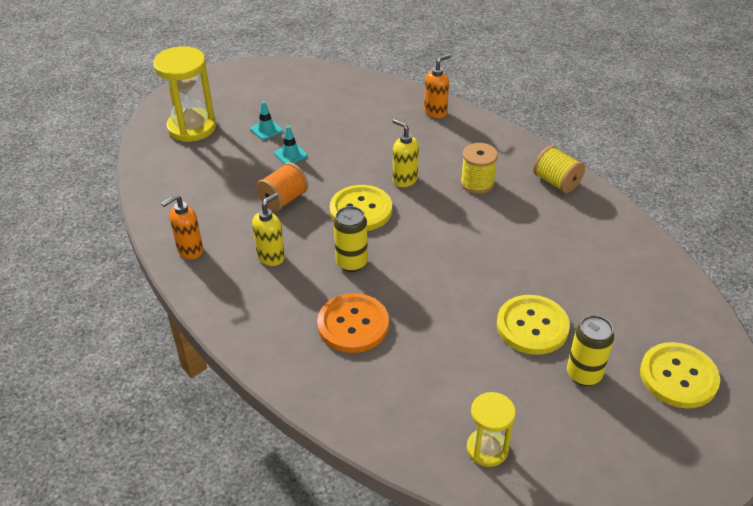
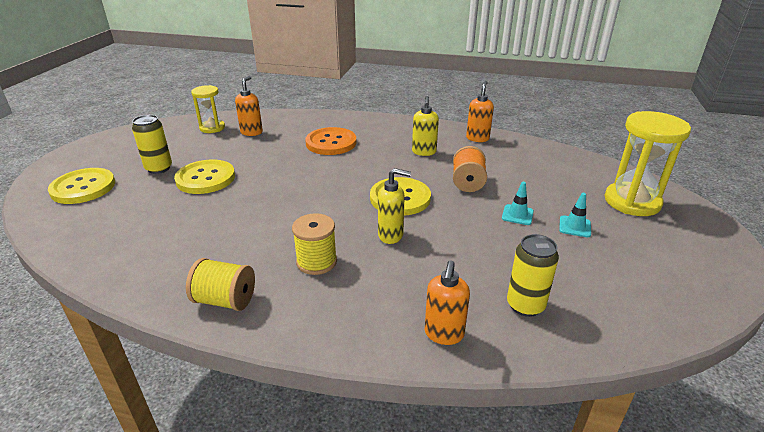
camera: 145 degrees right, 10 degrees down
yellow can [334,206,368,272] -> yellow can moved to [507,234,559,317]
none -> orange soap dispenser [235,76,263,136]

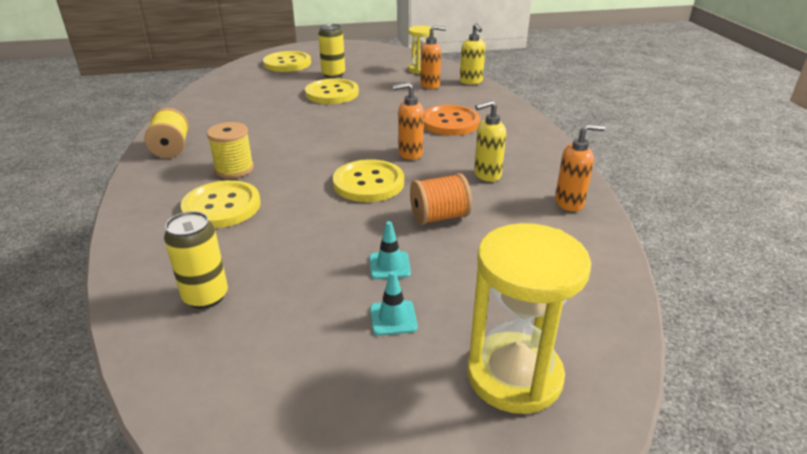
camera: 65 degrees right, 0 degrees up
yellow soap dispenser [378,168,411,244] -> yellow soap dispenser moved to [460,23,485,85]
orange soap dispenser [425,261,470,345] -> orange soap dispenser moved to [393,82,424,160]
none -> yellow button [181,180,260,228]

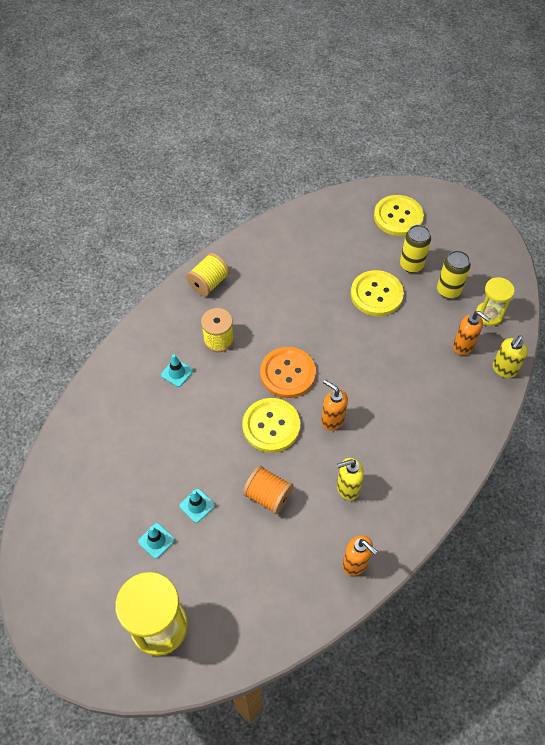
camera: 50 degrees right, 25 degrees up
yellow can [164,211,228,309] -> yellow can moved to [437,250,471,299]
yellow button [181,180,260,228] -> turquoise traffic cone [161,354,193,387]
orange button [424,105,480,136] -> orange button moved to [260,347,316,398]
yellow soap dispenser [474,100,506,182] -> yellow soap dispenser turned 45 degrees counterclockwise [337,458,364,500]

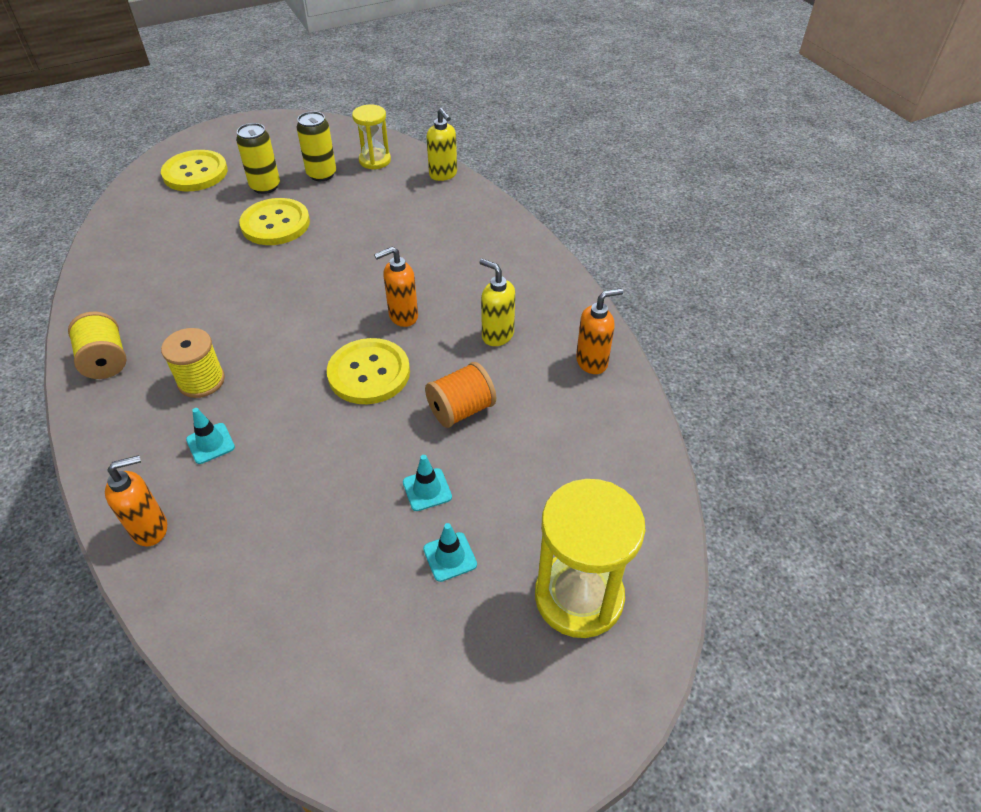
camera: 65 degrees left, 10 degrees down
orange button [260,347,316,398] -> none
yellow soap dispenser [337,458,364,500] -> yellow soap dispenser turned 120 degrees clockwise [480,259,515,346]
orange soap dispenser [453,311,491,355] -> orange soap dispenser moved to [105,455,167,546]

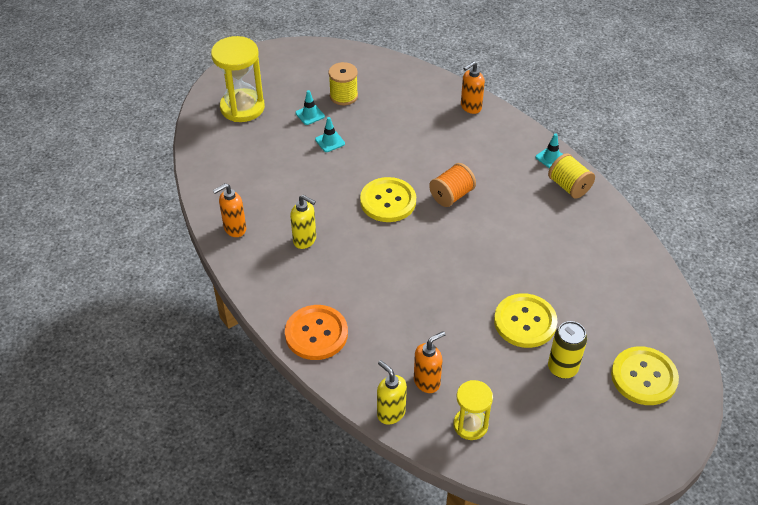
camera: 170 degrees right, 0 degrees up
yellow spool [161,328,225,398] -> yellow spool moved to [328,62,358,105]
turquoise traffic cone [186,408,235,464] -> turquoise traffic cone moved to [535,133,563,169]
yellow can [297,111,336,181] -> none
orange soap dispenser [374,247,418,327] -> orange soap dispenser moved to [414,331,446,393]
orange spool [425,362,496,428] -> orange spool moved to [429,163,476,207]
none -> orange button [285,305,348,360]

